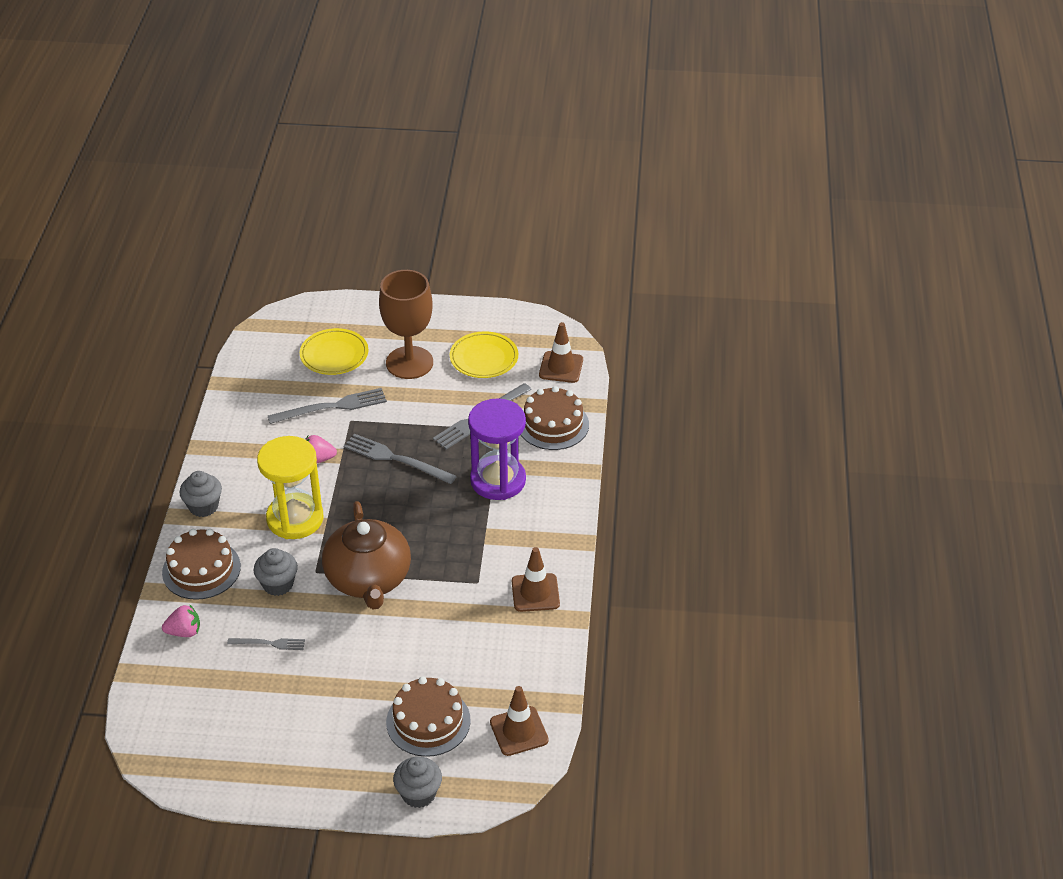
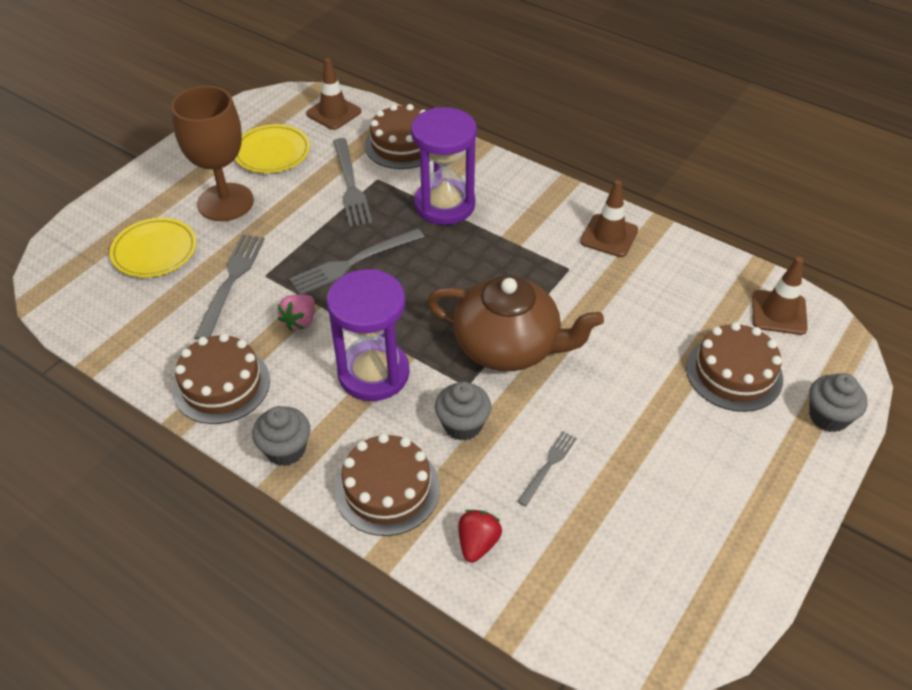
camera: 60 degrees left, 5 degrees up
pink strawberry [162,604,200,637] -> red strawberry [458,510,502,563]
yellow hourglass [257,436,324,539] -> purple hourglass [327,269,410,401]
none -> brown cake [173,333,270,424]

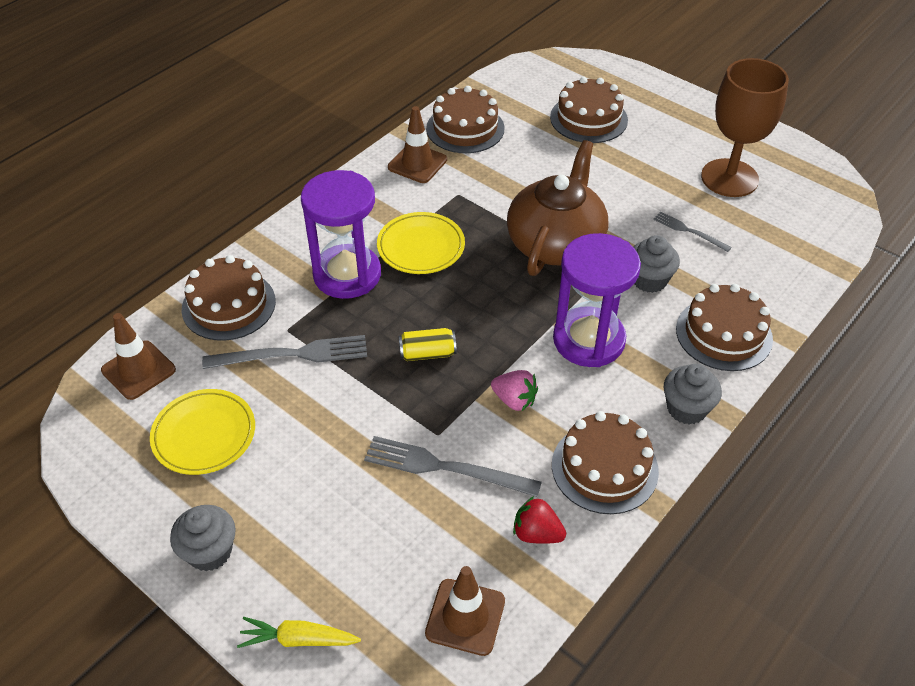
camera: 85 degrees left, 0 degrees up
yellow plate [109,218,197,277] -> yellow plate moved to [377,212,465,274]
brown goblet [171,86,254,221] -> brown goblet moved to [701,58,789,197]
grey fork [289,228,424,294] -> yellow can [399,328,457,361]
red strawberry [458,510,502,563] -> red strawberry moved to [513,496,566,544]
brown traffic cone [752,257,808,335] -> brown traffic cone moved to [425,566,505,656]
grey cupcake [809,373,868,432] -> grey cupcake moved to [170,505,236,571]
none -> yellow carrot [237,617,361,648]
none -> brown cake [426,86,505,153]

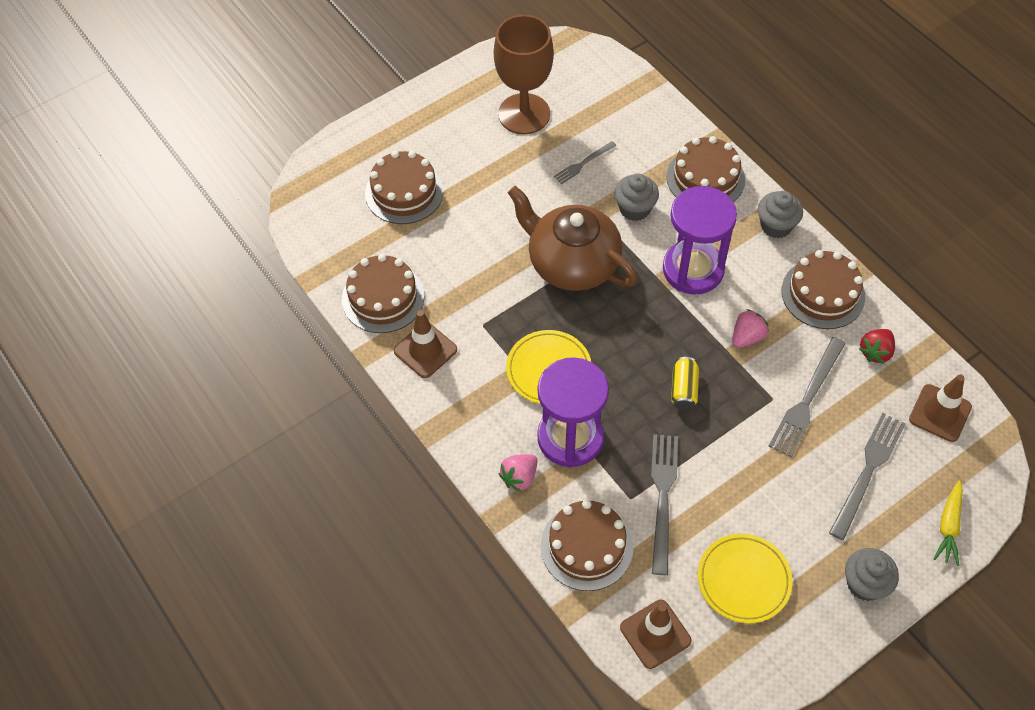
camera: 75 degrees left, 10 degrees up
none -> pink strawberry [499,454,537,492]
none -> grey fork [829,413,906,540]

